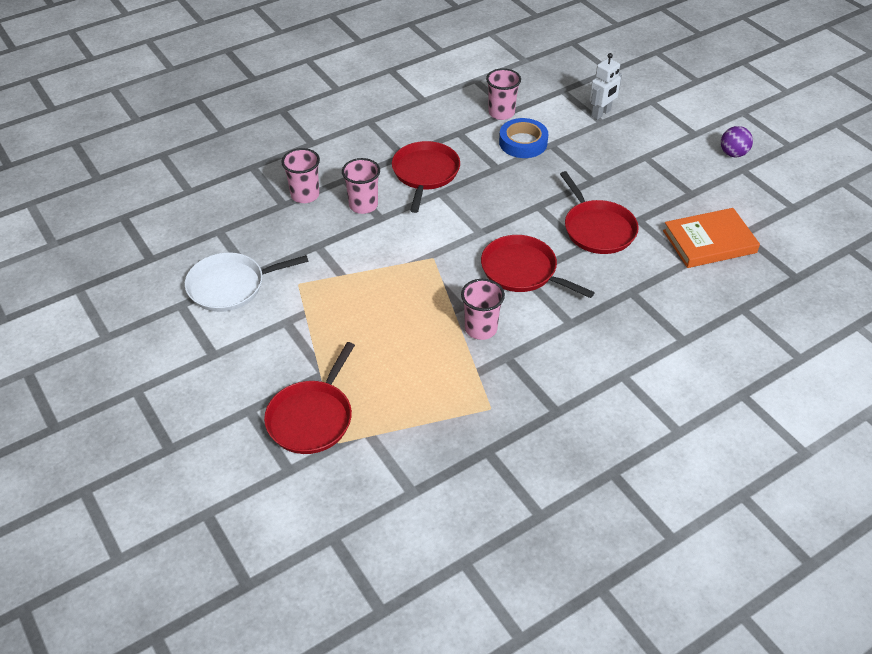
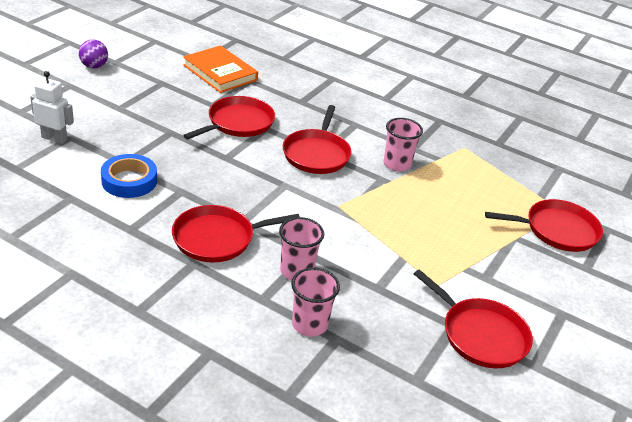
camera: 120 degrees left, 10 degrees down
white pan [185,252,309,312] -> red pan [414,269,533,368]
pink cup [486,68,521,120] -> none

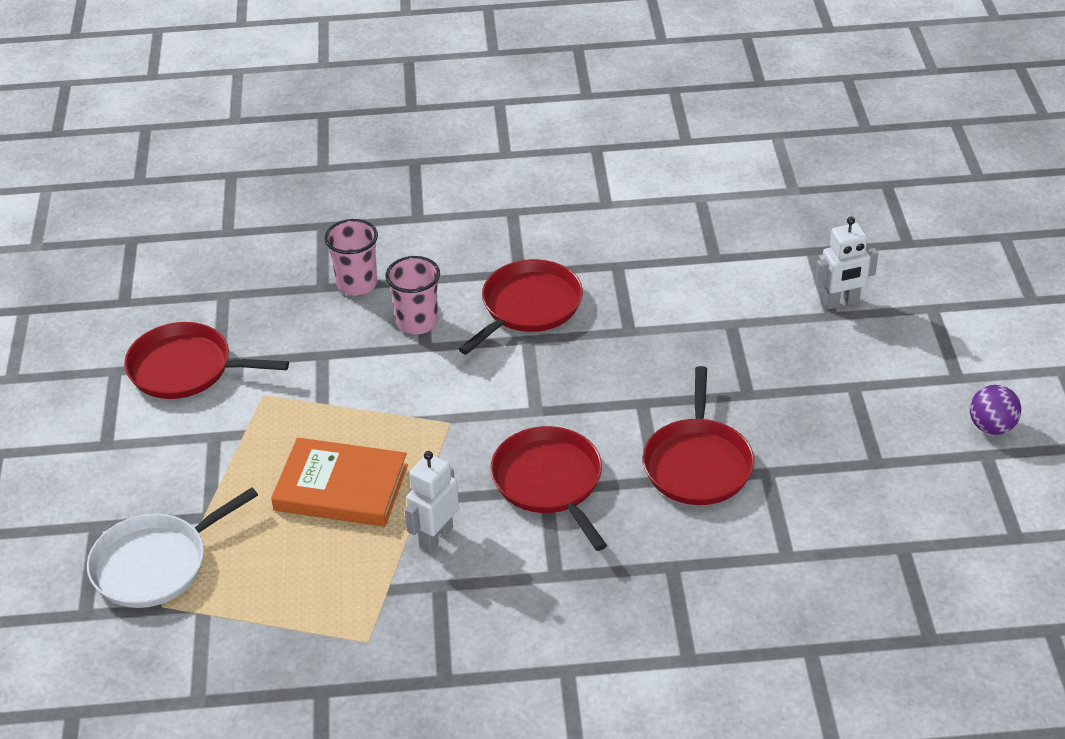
camera: 150 degrees right, 5 degrees up
blue tape [101,154,157,198] -> none
orange book [183,45,258,93] -> orange book moved to [271,438,408,527]
pink cup [384,118,423,172] -> white robot [405,451,459,552]
red pan [485,199,603,252] -> white pan [87,487,258,608]

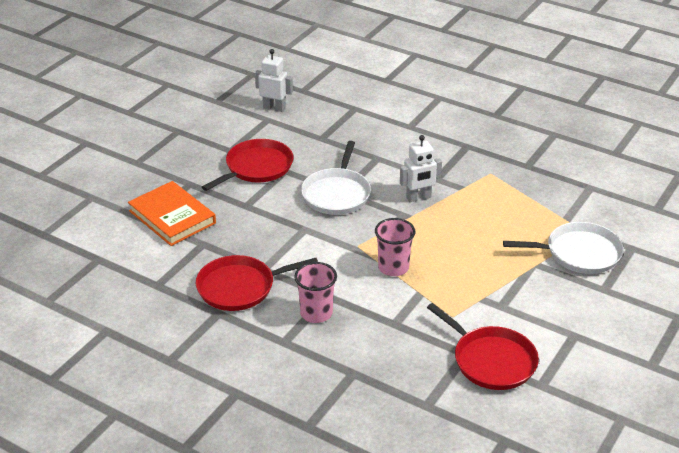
camera: 145 degrees left, 5 degrees down
orange book [271,438,408,527] -> orange book moved to [128,181,216,246]
pink cup [324,219,378,296] -> pink cup moved to [375,218,415,276]
red pan [490,426,607,551] -> white pan [301,141,371,215]
white robot [815,217,878,309] -> white robot moved to [255,49,293,112]
purple ball [970,385,1021,435] -> none

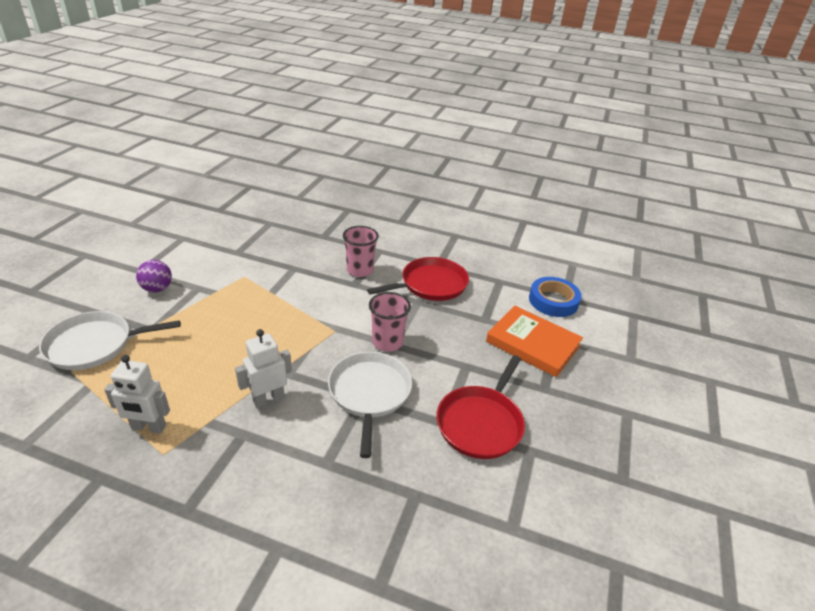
camera: 165 degrees right, 0 degrees up
white robot [255,49,293,112] -> white robot moved to [104,355,170,434]
pink cup [375,218,415,276] -> pink cup moved to [369,292,411,352]
red pan [427,303,539,390] -> none
none -> purple ball [136,260,172,292]
none -> blue tape [529,277,582,317]

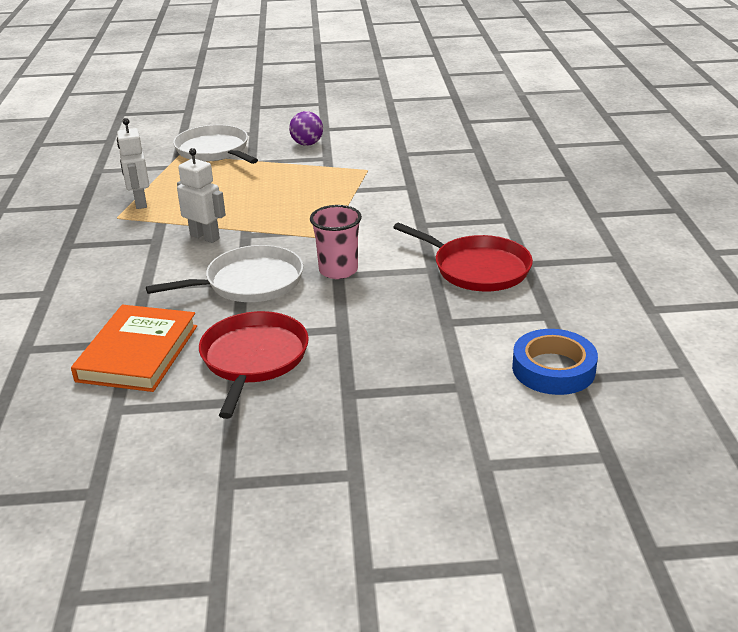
camera: 70 degrees right, 5 degrees down
pink cup [343,226,379,277] -> none
red pan [436,355,525,459] -> red pan turned 90 degrees clockwise [199,311,309,419]
orange book [486,306,583,377] -> orange book moved to [71,305,197,392]

